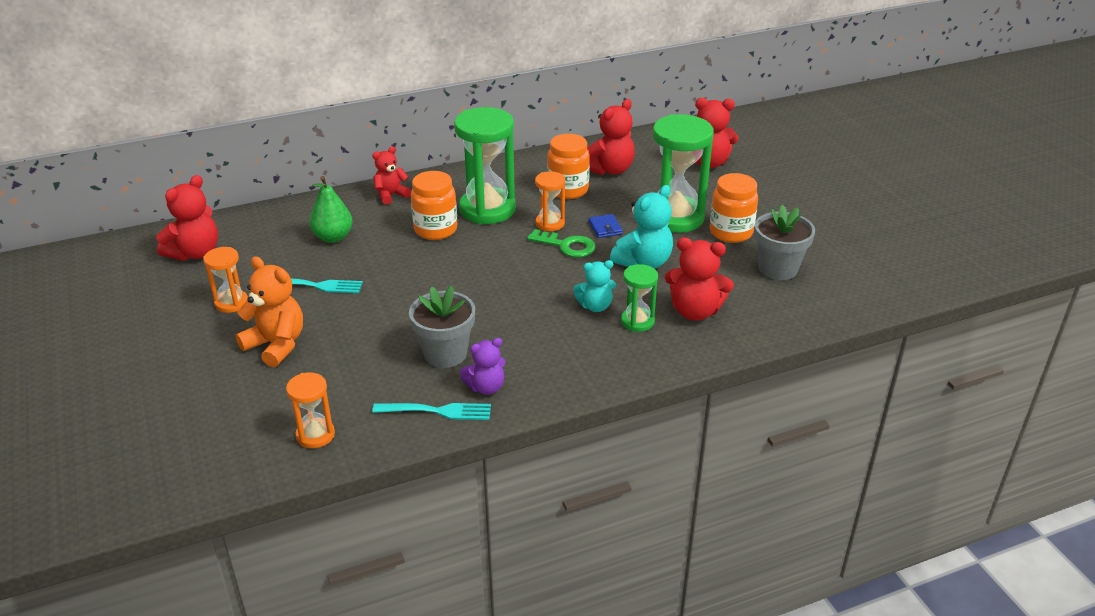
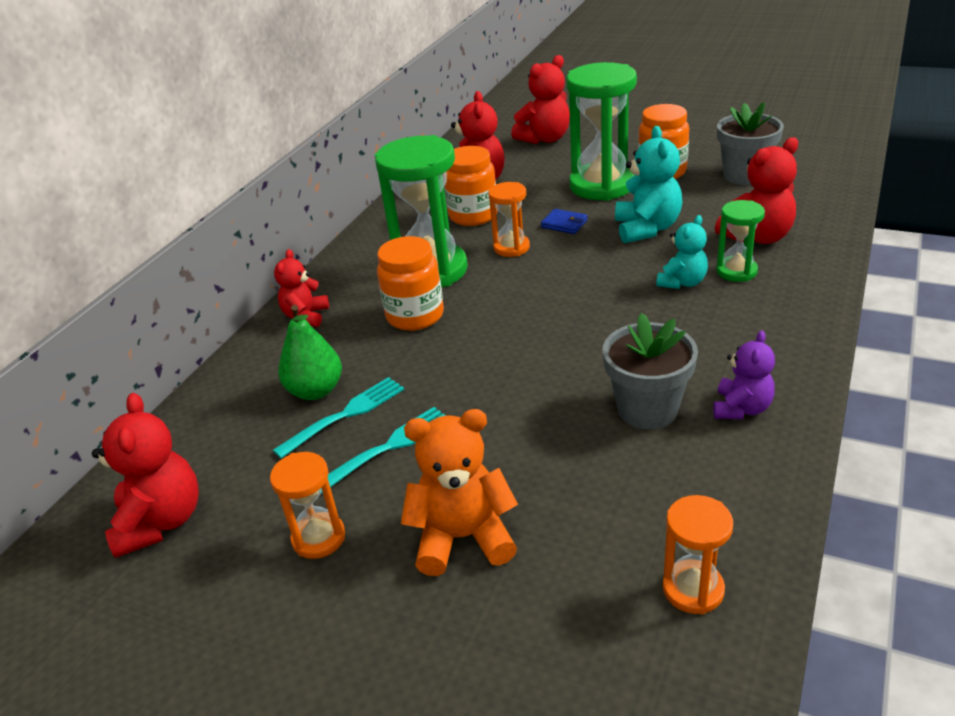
camera: 40 degrees left, 0 degrees up
turquoise fork [372,403,491,420] -> turquoise fork moved to [273,377,404,458]
green key [527,229,596,258] -> none

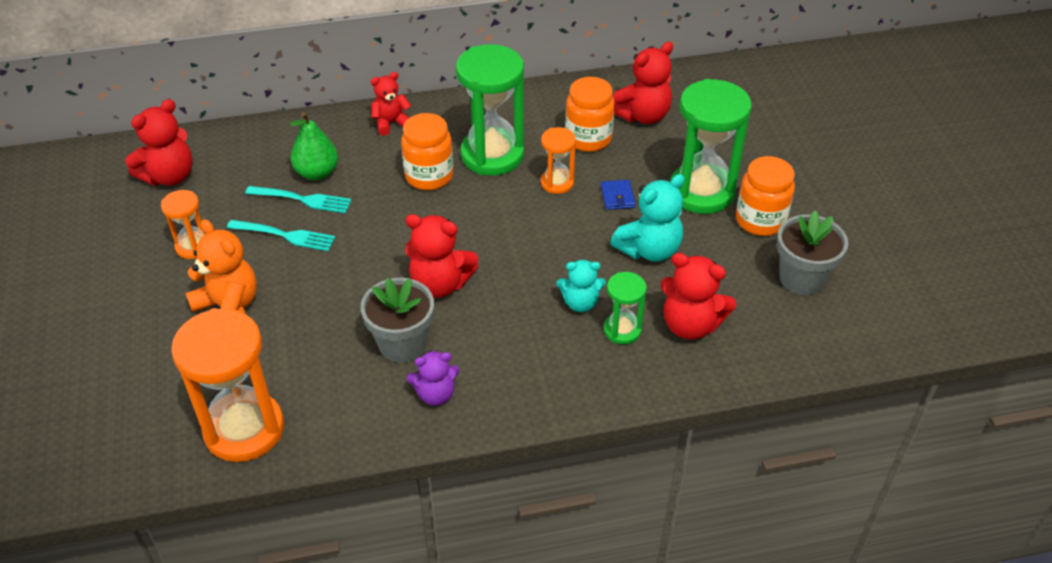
camera: 50 degrees right, 10 degrees up
red teddy bear [511,55,570,144] -> red teddy bear moved to [405,214,478,298]
orange hourglass [663,495,733,614] -> orange hourglass [171,308,284,462], size x1.95

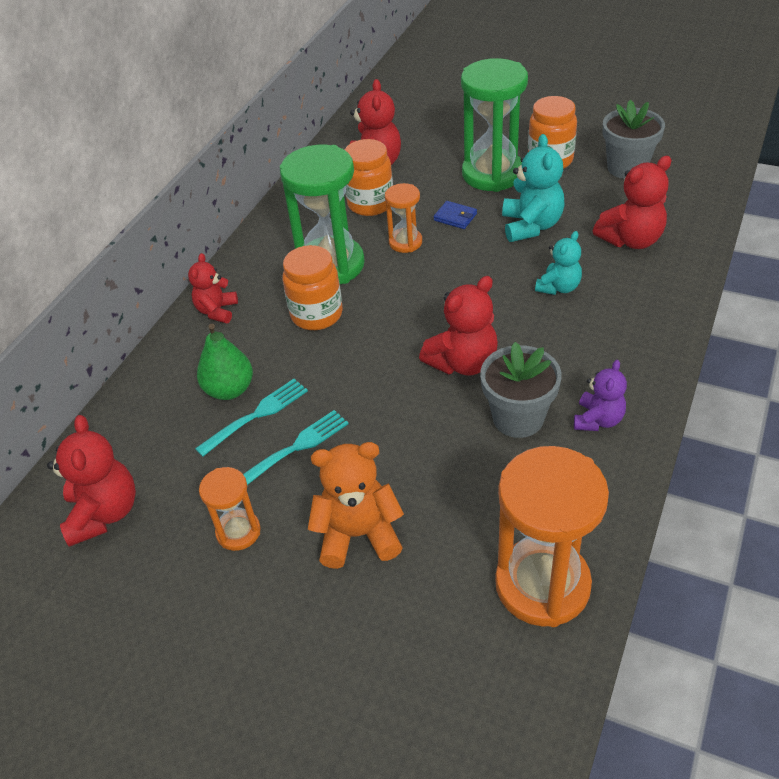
camera: 50 degrees left, 0 degrees up
green hourglass [604,272,647,344] -> none

